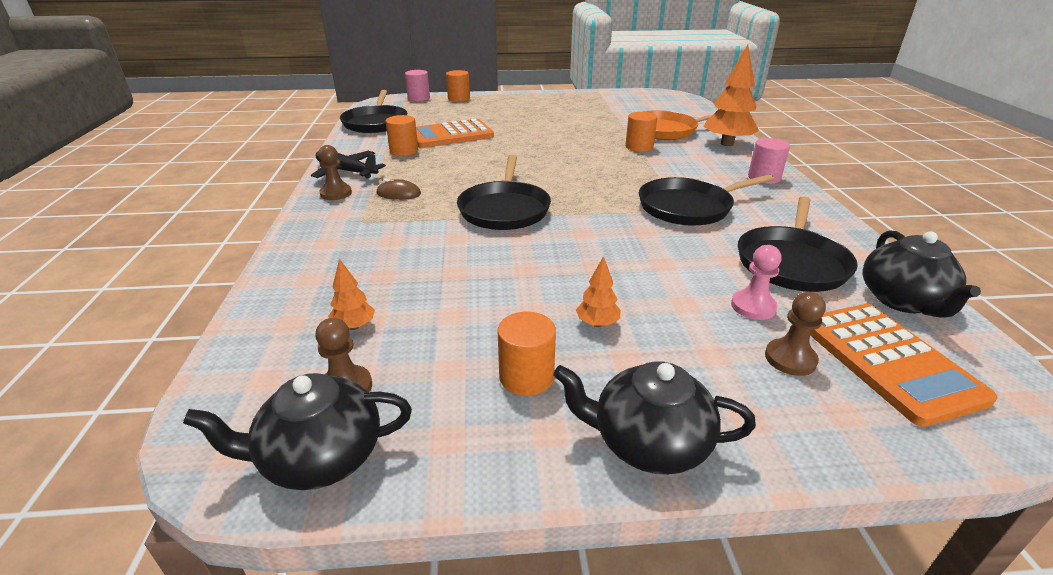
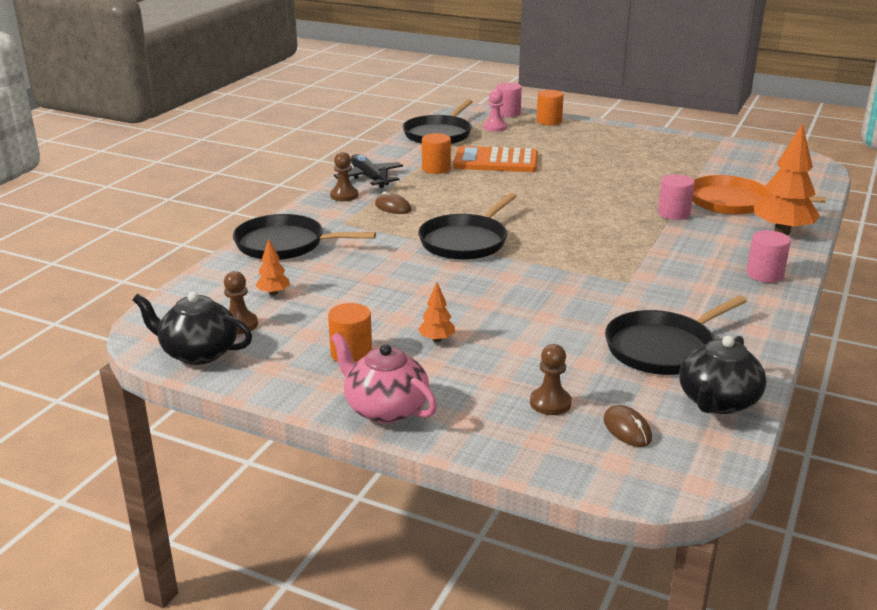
camera: 30 degrees right, 5 degrees down
black teapot [553,361,756,475] -> pink teapot [331,332,437,424]
orange cylinder [625,112,657,152] -> pink cylinder [658,174,695,220]
black pan [639,174,774,226] -> black pan moved to [233,214,376,260]
pink pawn [731,245,782,320] -> pink pawn moved to [483,90,507,132]
orange calculator [810,304,997,427] -> brown mouse [603,405,652,447]

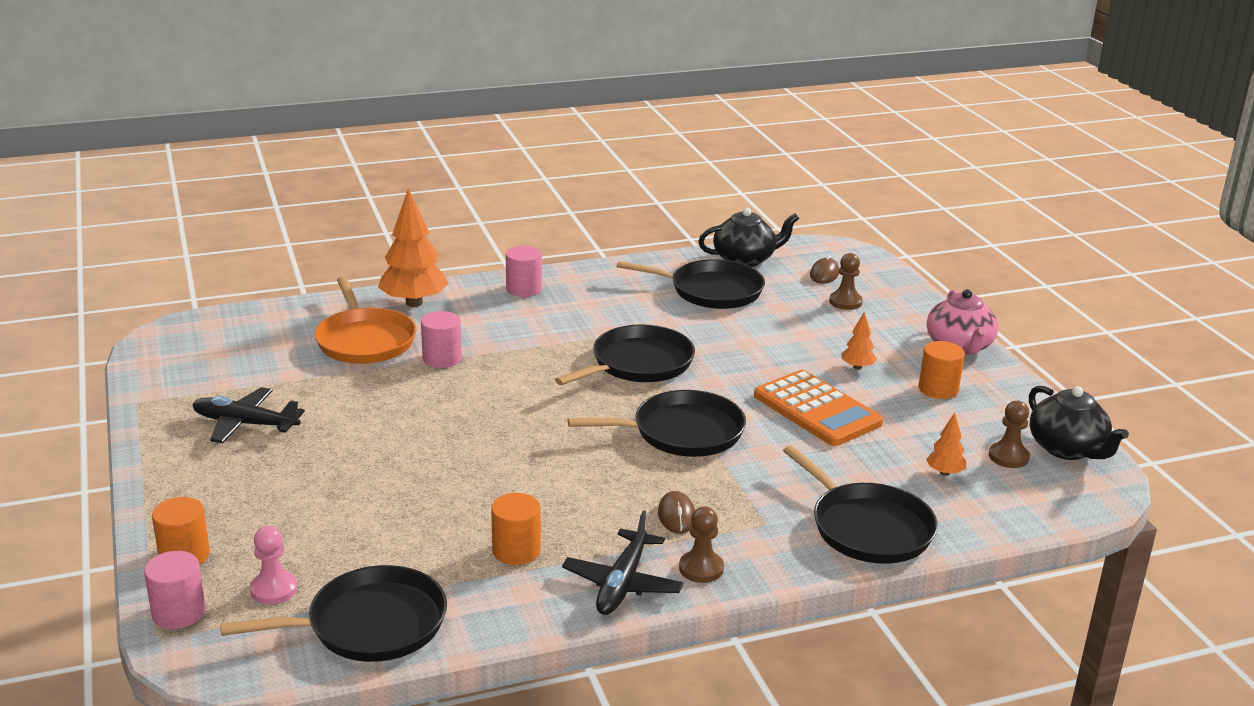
camera: 135 degrees left, 0 degrees up
orange calculator [453,146,538,172] -> orange calculator moved to [754,370,883,446]
none -> black plane [192,387,305,443]
none -> black pan [555,324,695,385]

